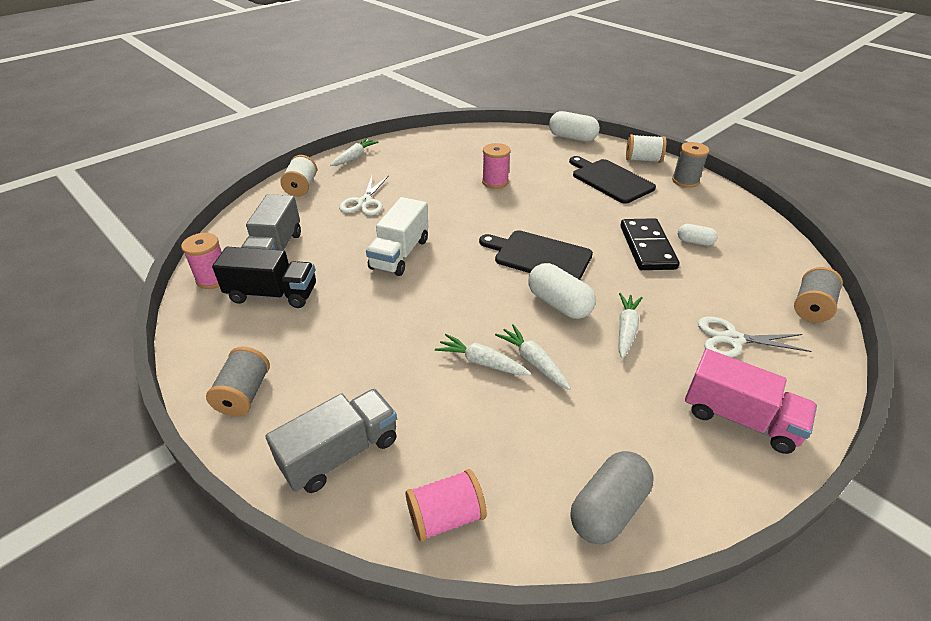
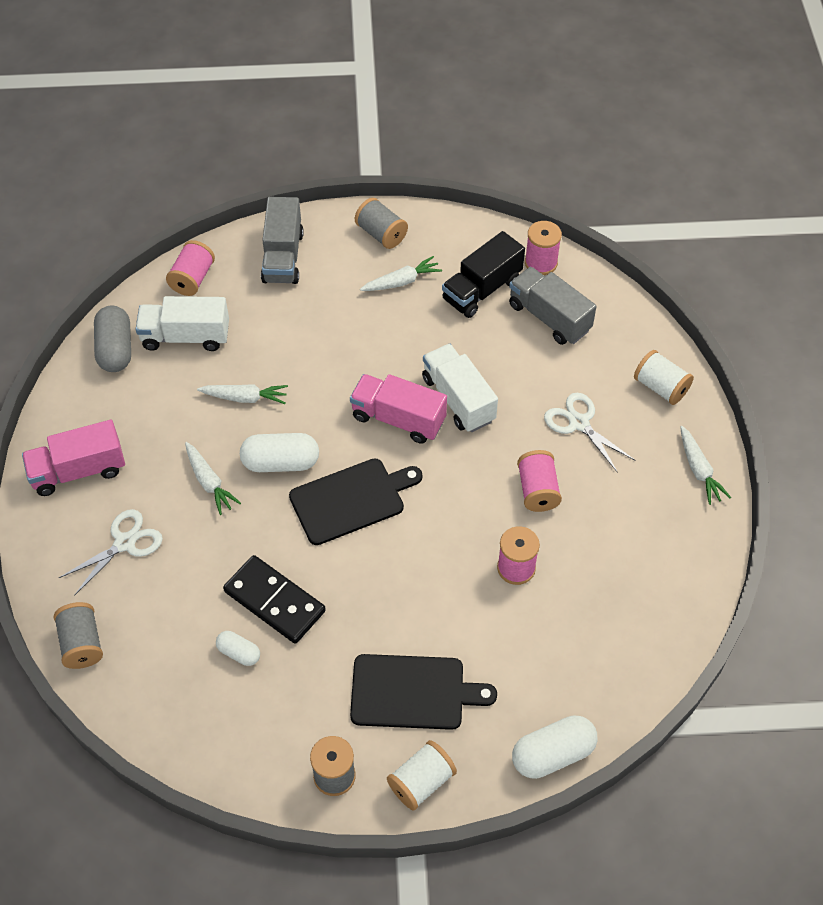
camera: 130 degrees right, 15 degrees up
white carrot [435,334,531,375] -> white carrot moved to [360,256,442,291]
white capsule [678,224,717,246] -> white capsule turned 60 degrees clockwise [216,631,260,666]
none -> white truck [135,296,229,351]
none -> pink truck [350,374,447,444]
none -> pink spool [517,450,562,512]

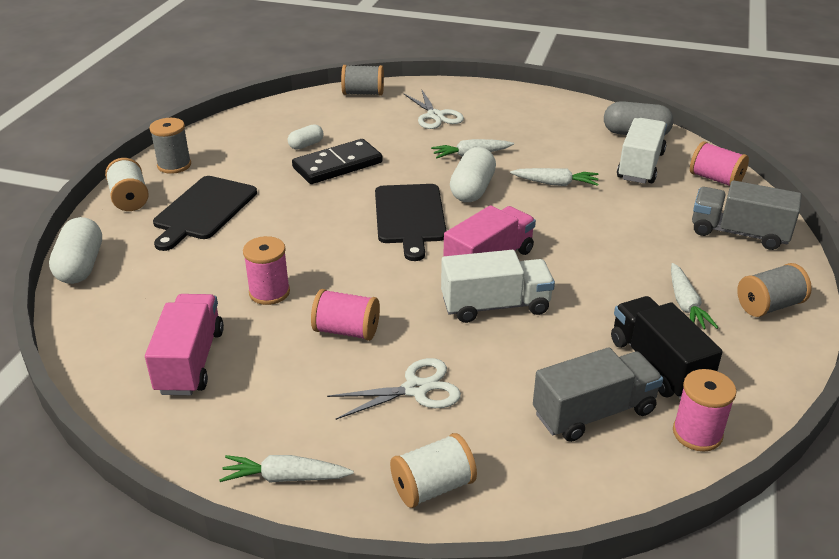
camera: 110 degrees right, 20 degrees down
pink truck [22,420,125,496] -> pink truck moved to [145,294,224,395]
white carrot [197,384,288,404] -> white carrot turned 105 degrees counterclockwise [510,168,599,186]

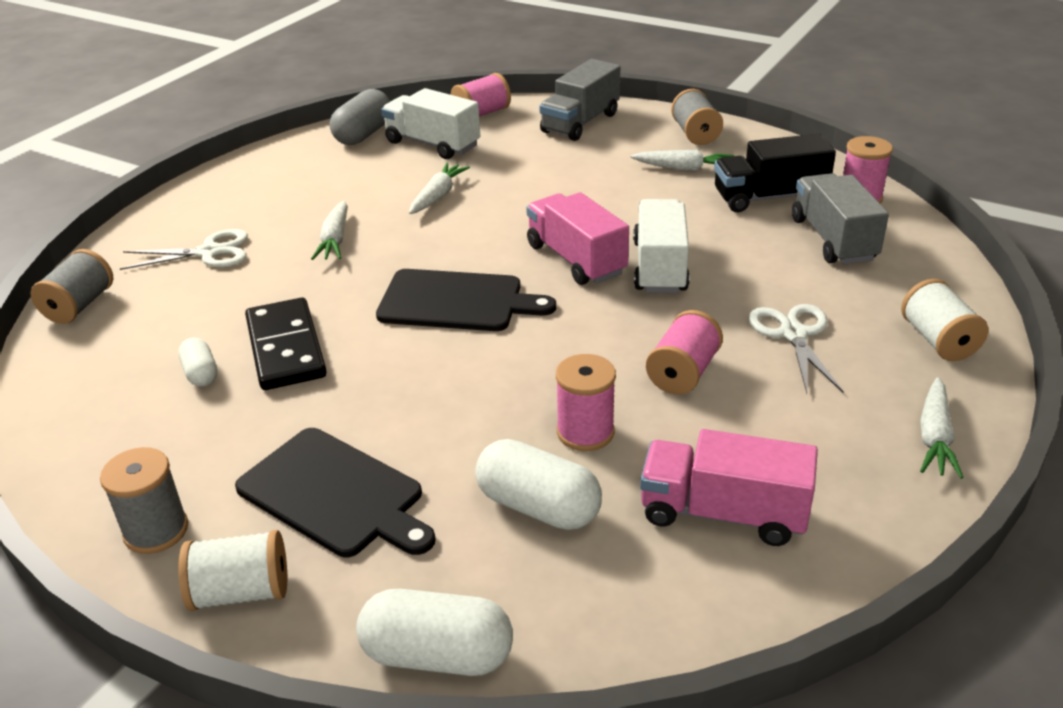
camera: 75 degrees left, 0 degrees up
white capsule [450,147,496,202] -> white capsule moved to [475,439,602,530]

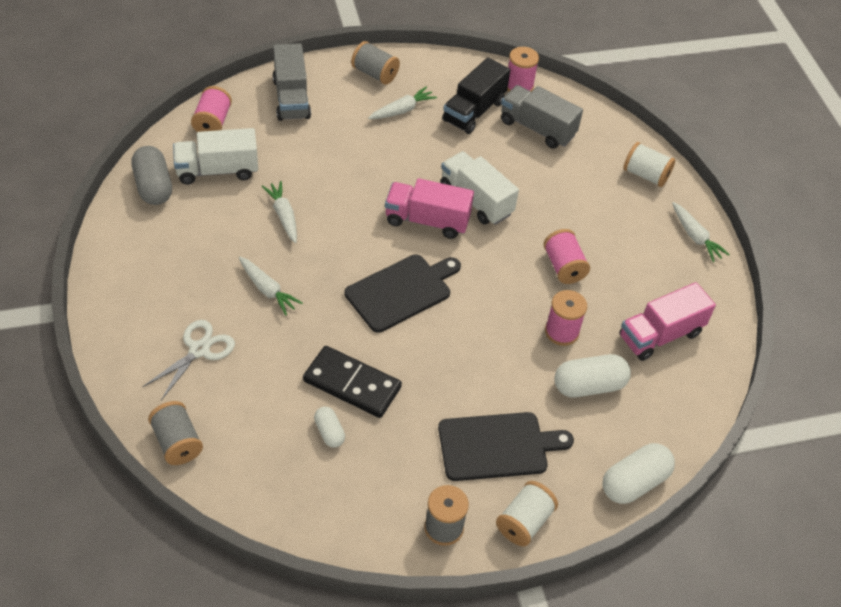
camera: 50 degrees left, 15 degrees up
white capsule [178,338,218,387] -> white capsule turned 45 degrees clockwise [314,407,345,448]
white scissors [749,304,844,393] -> none

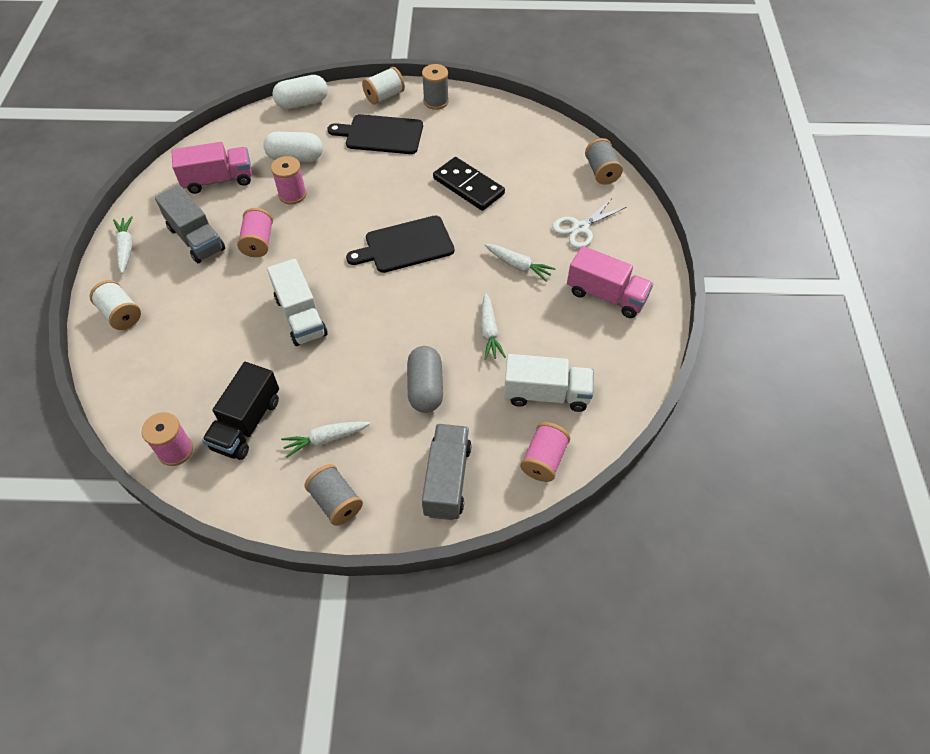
camera: 160 degrees left, 5 degrees up
grey capsule [131,146,172,205] -> grey capsule moved to [407,346,443,413]
white carrot [239,257,303,315] -> white carrot turned 150 degrees clockwise [485,244,556,282]
white capsule [314,407,345,448] -> none
pink truck [385,178,474,239] -> pink truck moved to [567,246,653,318]
black truck [442,58,510,134] -> black truck turned 150 degrees clockwise [202,362,279,460]
grey truck [501,85,583,149] -> grey truck moved to [155,185,225,263]

